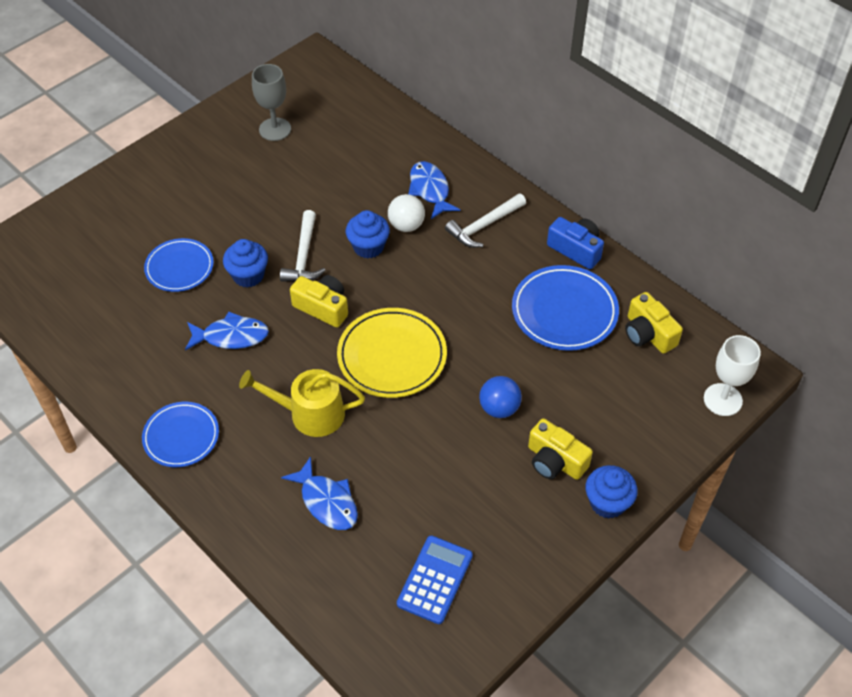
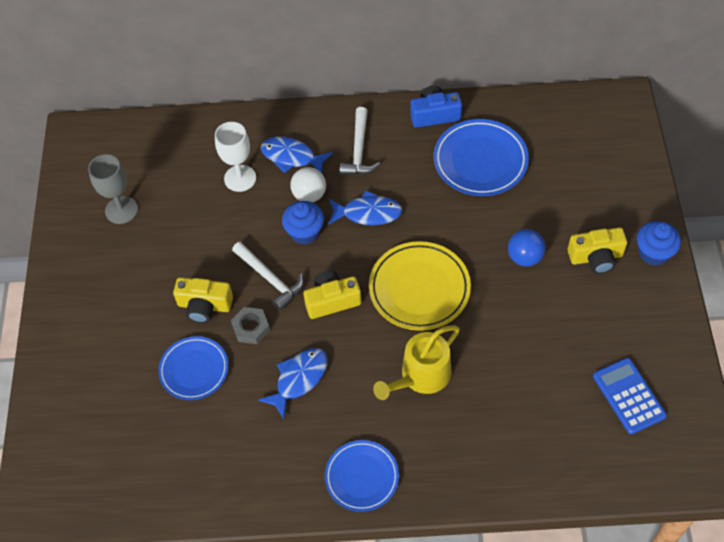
camera: 45 degrees left, 5 degrees up
blue cupcake [223,239,268,288] -> grey nut [231,307,270,344]
blue fish [281,456,358,530] -> blue fish moved to [328,190,402,225]
yellow camera [625,292,683,354] -> yellow camera moved to [173,277,233,323]
white goblet [704,335,761,416] -> white goblet moved to [215,122,256,192]

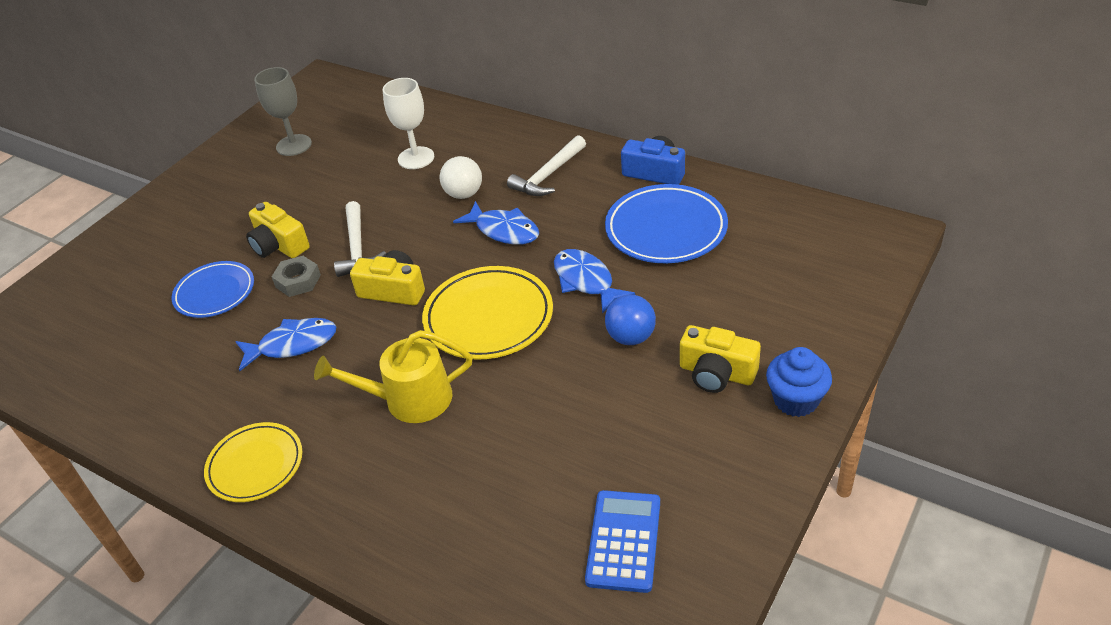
camera: 35 degrees right, 15 degrees down
blue fish [261,137,333,173] -> blue fish moved to [554,249,635,314]
blue cupcake [282,201,324,245] -> none
blue plate [325,440,399,512] -> yellow plate [204,422,302,502]

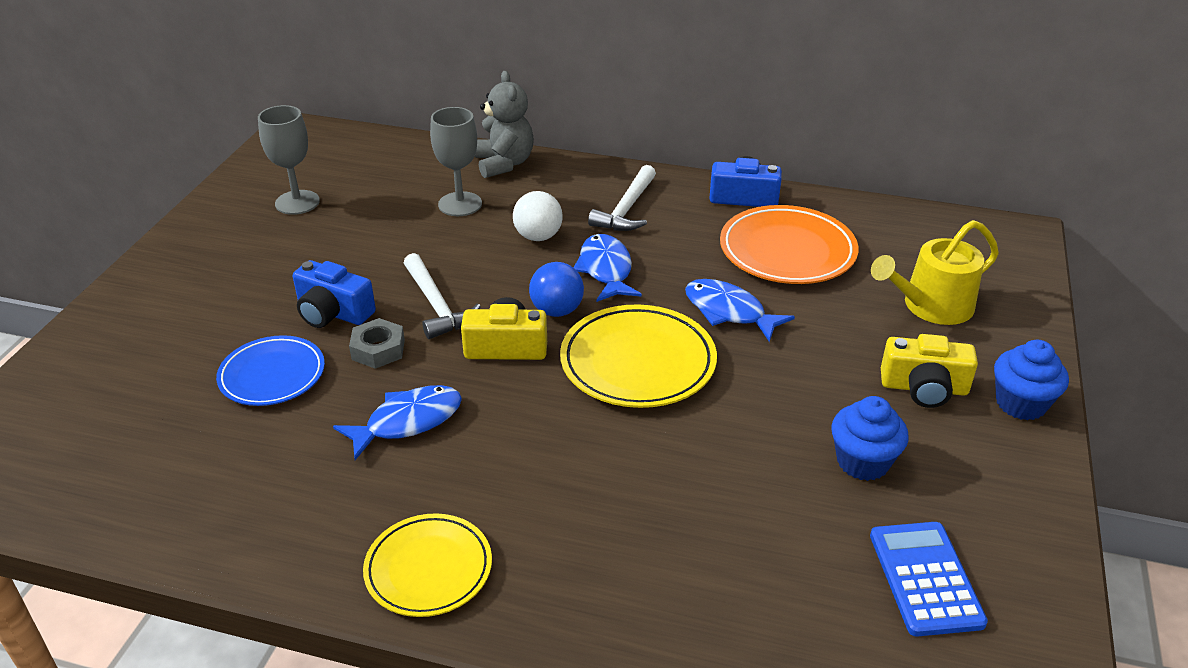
camera: 20 degrees left, 5 degrees down
yellow camera [246,202,310,258] -> blue camera [293,260,376,328]
yellow watering can [314,330,473,423] -> yellow watering can moved to [871,220,999,325]
white goblet [383,78,434,169] -> grey goblet [430,107,482,216]
blue fish [453,201,539,245] -> blue fish turned 120 degrees counterclockwise [573,234,642,302]
blue plate [605,184,728,263] -> orange plate [720,205,859,284]
blue ball [605,295,656,345] -> blue ball moved to [529,262,584,317]
none -> grey teddy bear [475,71,534,178]
none -> blue cupcake [831,396,909,481]

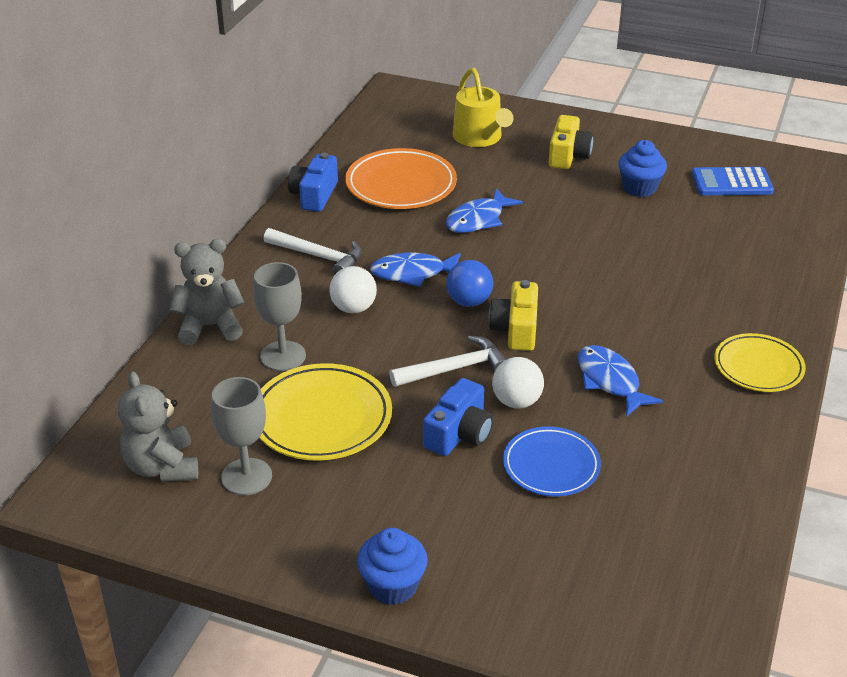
camera: 85 degrees left, 0 degrees up
grey nut [349,318,405,369] -> white ball [492,357,544,408]
yellow plate [560,305,717,408] -> yellow plate moved to [260,363,392,461]
blue cupcake [994,340,1069,420] -> blue cupcake moved to [357,528,428,605]
none -> grey teddy bear [118,371,198,482]

